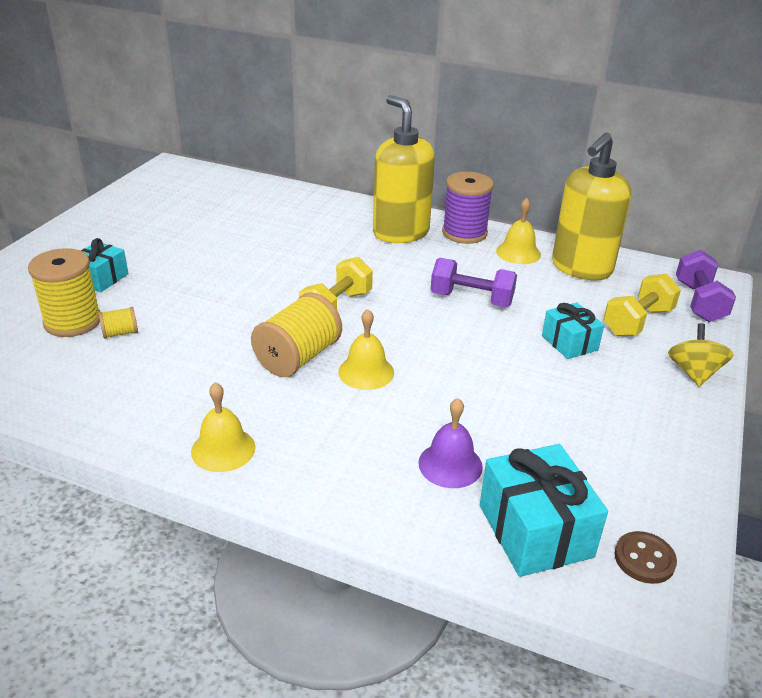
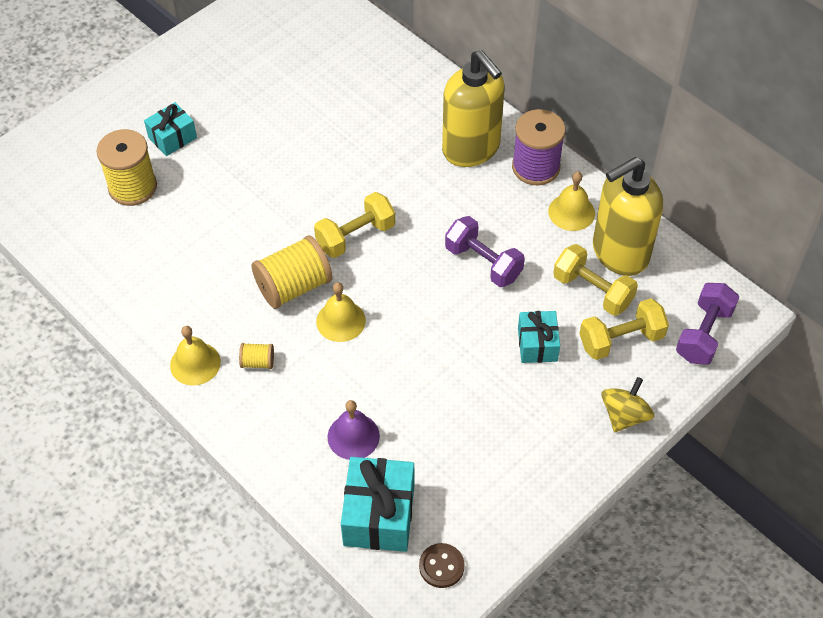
camera: 25 degrees right, 20 degrees up
yellow spool [99,307,138,339] -> yellow spool moved to [239,343,274,369]
yellow soap dispenser [373,95,435,243] -> yellow soap dispenser turned 150 degrees clockwise [442,50,505,167]
none -> yellow dumbbell [553,244,638,316]

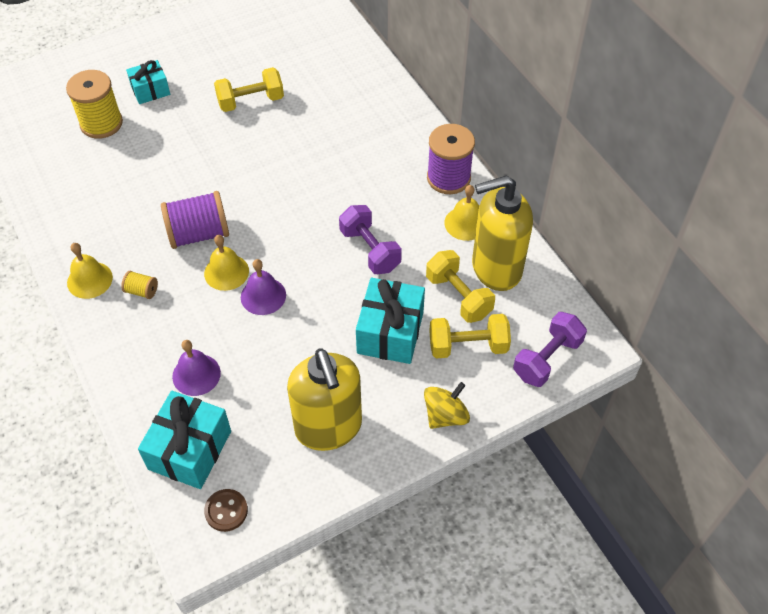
camera: 15 degrees right, 0 degrees up
yellow spool [252,235,333,309] -> purple spool [161,191,229,249]
yellow dumbbell [314,192,395,258] -> yellow dumbbell moved to [214,67,284,112]
yellow soap dispenser [442,50,505,167] -> yellow soap dispenser moved to [287,349,362,451]
turquoise gift [518,311,560,363] -> turquoise gift [356,278,425,364], size x1.62
none -> purple bell [241,259,286,315]

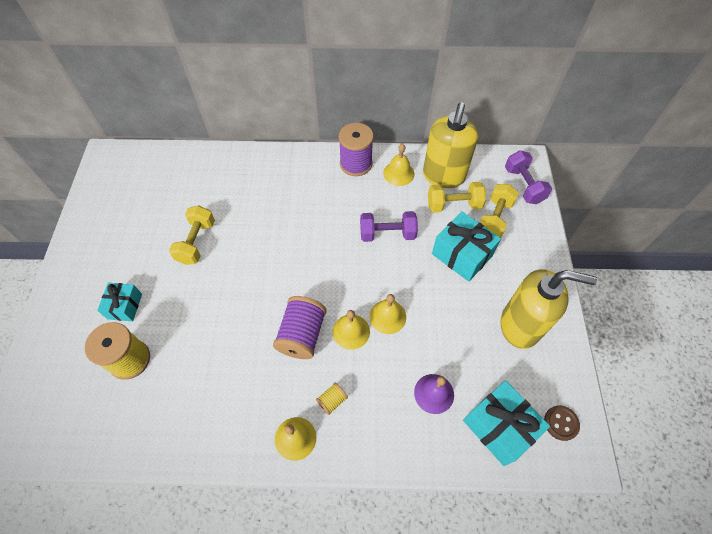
camera: 60 degrees left, 5 degrees up
purple bell [241,259,286,315] -> yellow bell [369,294,406,334]
yellow spinning top [424,382,470,429] -> none

